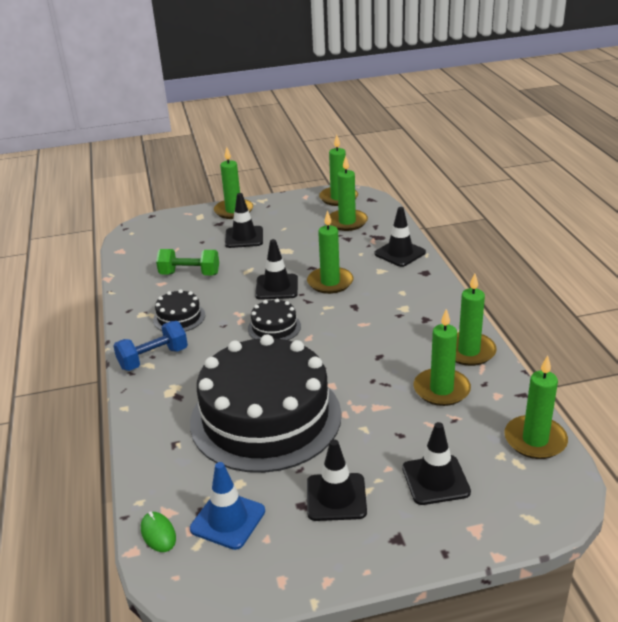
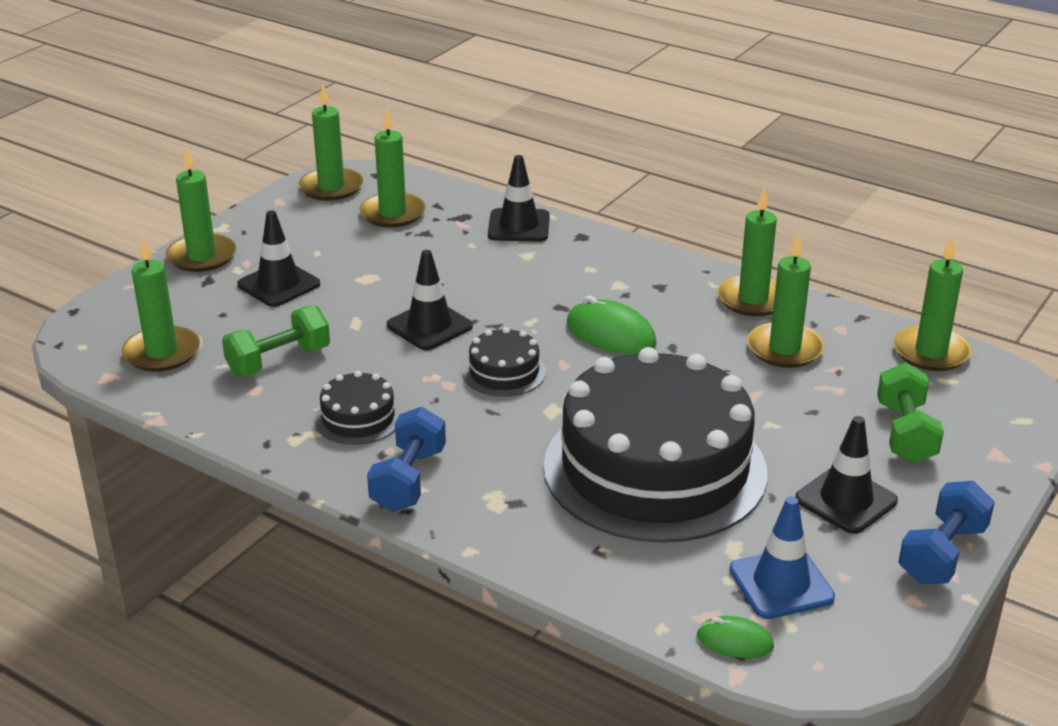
camera: 45 degrees left, 0 degrees up
green candle [307,210,353,294] -> green candle moved to [122,236,200,372]
black traffic cone [402,422,471,505] -> green dumbbell [877,363,944,463]
none -> green mouse [567,296,657,354]
none -> blue dumbbell [898,481,995,584]

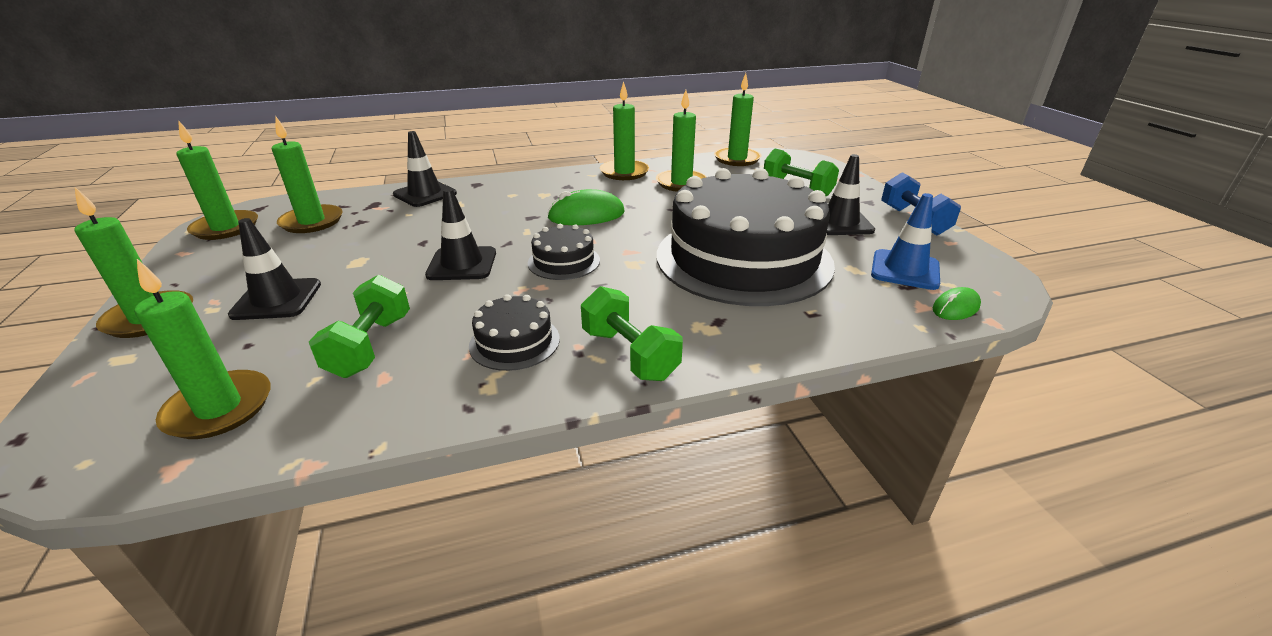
camera: 50 degrees left, 0 degrees up
blue dumbbell [367,407,446,512] -> green dumbbell [581,286,683,381]

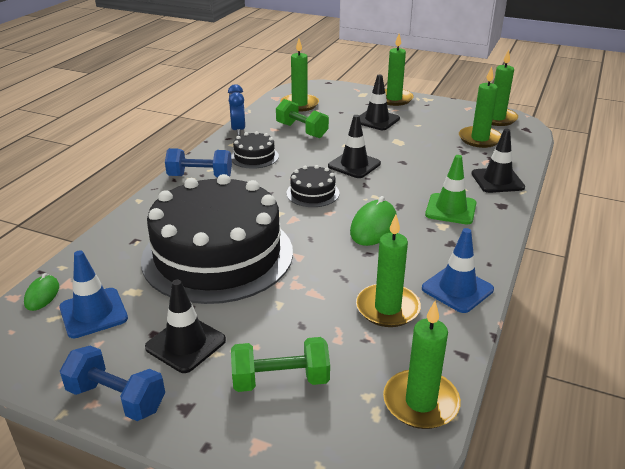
camera: 130 degrees right, 0 degrees up
green dumbbell [581,286,683,381] -> blue dumbbell [165,148,232,177]
green candle [600,81,649,180] -> blue traffic cone [422,228,494,313]
none -> blue clock [228,84,246,136]
none -> green traffic cone [425,155,477,224]

